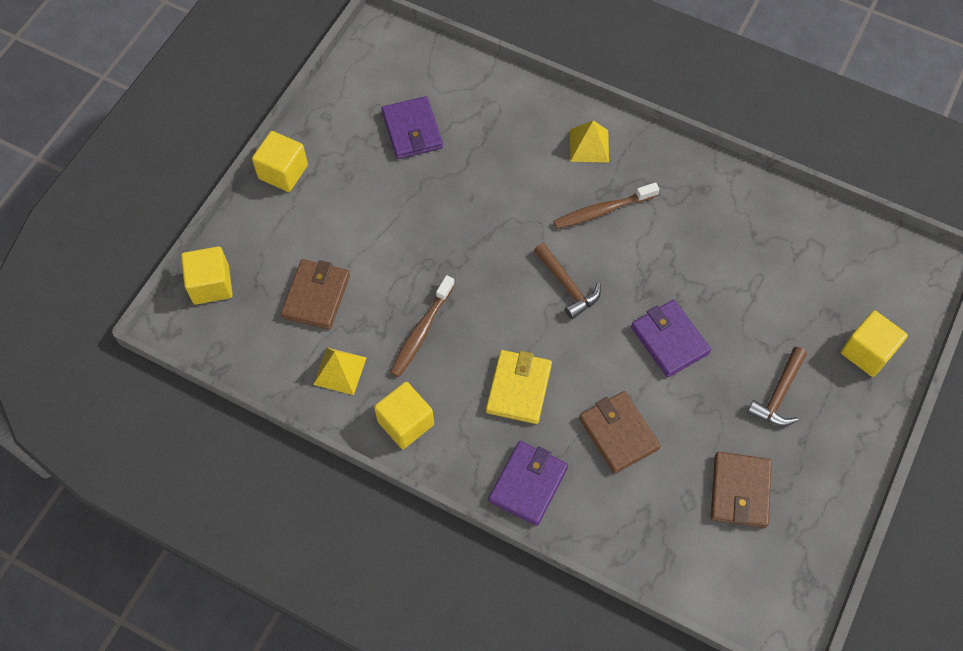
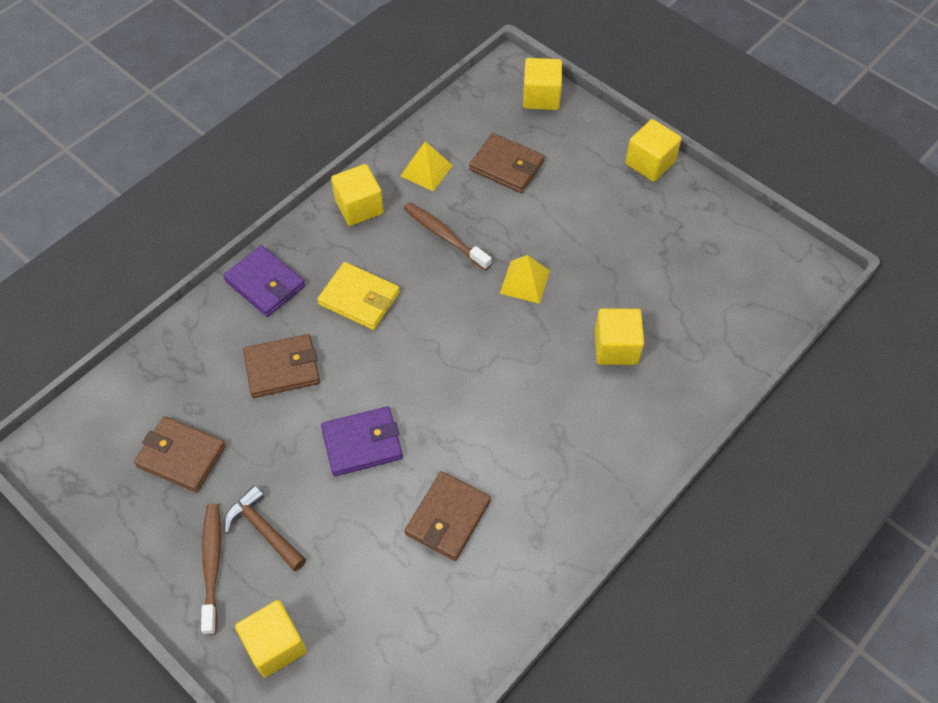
camera: 105 degrees right, 5 degrees down
purple wallet [382,96,443,159] -> none
brown hammer [534,243,601,319] -> none
brown toothbrush [553,182,659,229] -> brown toothbrush moved to [201,503,221,635]
yellow pyramid [570,121,609,163] -> yellow pyramid moved to [500,255,550,304]
none -> brown wallet [405,471,491,561]
none -> yellow cube [595,309,644,365]

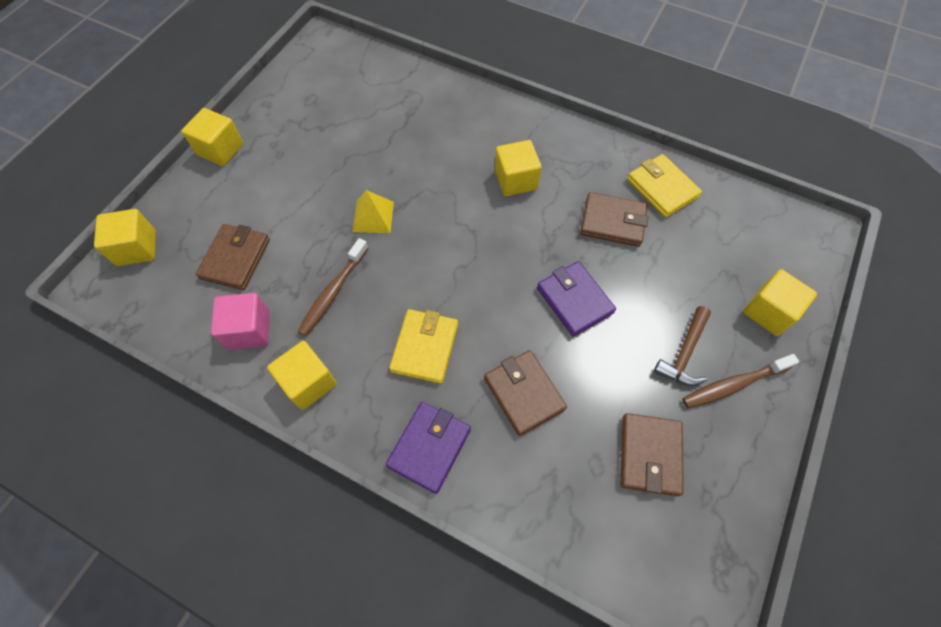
camera: 105 degrees left, 5 degrees up
yellow pyramid [401,142,453,191] -> pink cube [211,293,270,350]
yellow cube [595,309,644,365] -> yellow cube moved to [495,140,542,196]
none -> yellow wallet [627,154,702,218]

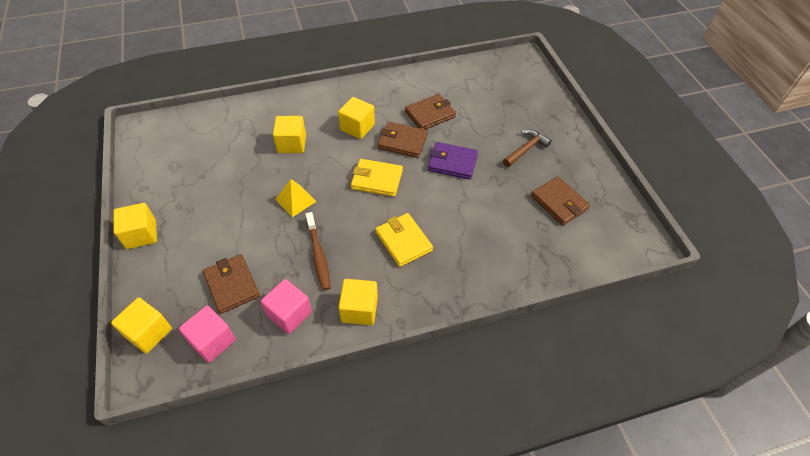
camera: 45 degrees left, 10 degrees down
purple wallet [386,402,471,494] -> none
brown wallet [484,350,567,436] -> brown wallet moved to [378,122,428,158]
yellow wallet [627,154,702,218] -> yellow wallet moved to [351,159,403,197]
brown hammer [654,306,711,386] -> brown hammer turned 120 degrees counterclockwise [503,130,552,167]
brown toothbrush [682,354,799,408] -> none
yellow cube [743,269,817,336] -> yellow cube moved to [273,116,306,153]
none -> pink cube [179,306,236,363]

